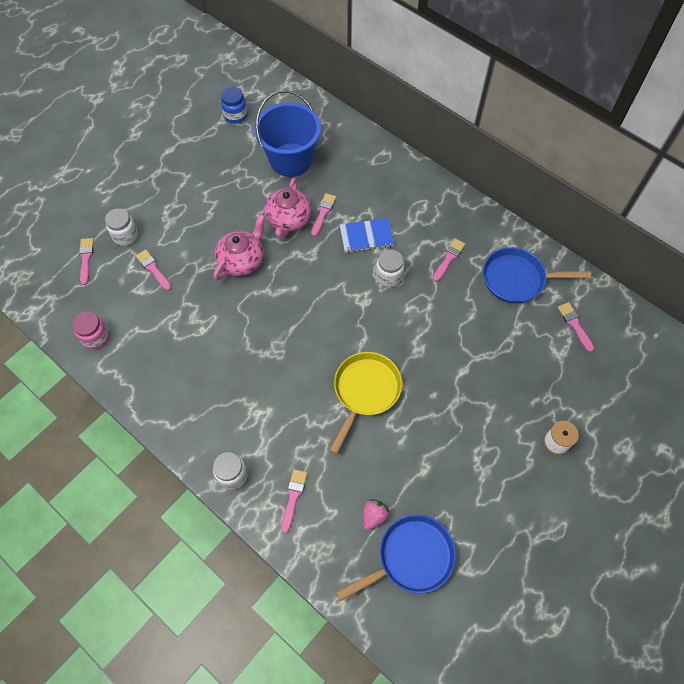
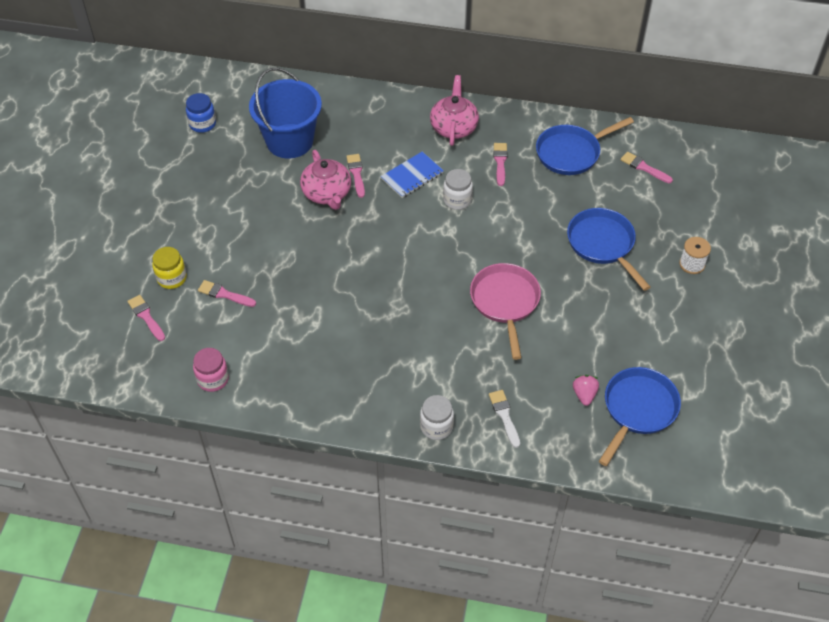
camera: 30 degrees left, 10 degrees down
white jar [105,208,138,246] -> yellow jar [152,247,187,289]
pink teapot [214,214,265,280] -> pink teapot moved to [430,75,479,146]
pink brush [281,469,307,533] -> white brush [489,390,520,448]
yellow pan [330,352,402,454] -> pink pan [470,263,541,360]
none -> blue pan [567,208,650,291]

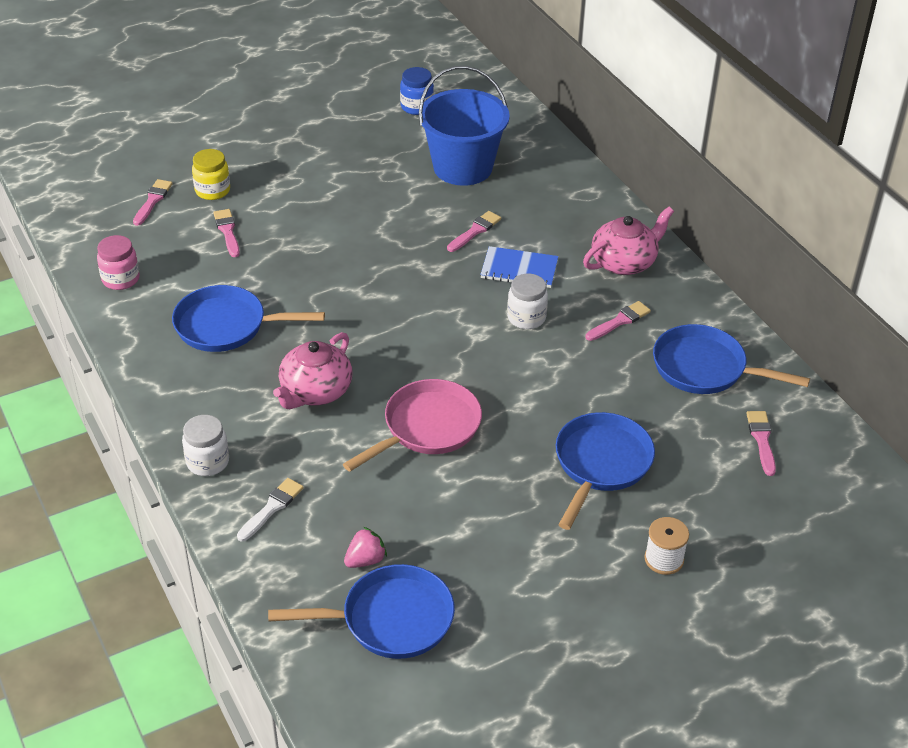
camera: 50 degrees right, 10 degrees down
pink teapot [300,150,351,210] -> pink teapot moved to [273,332,353,409]
none -> blue pan [172,285,325,352]

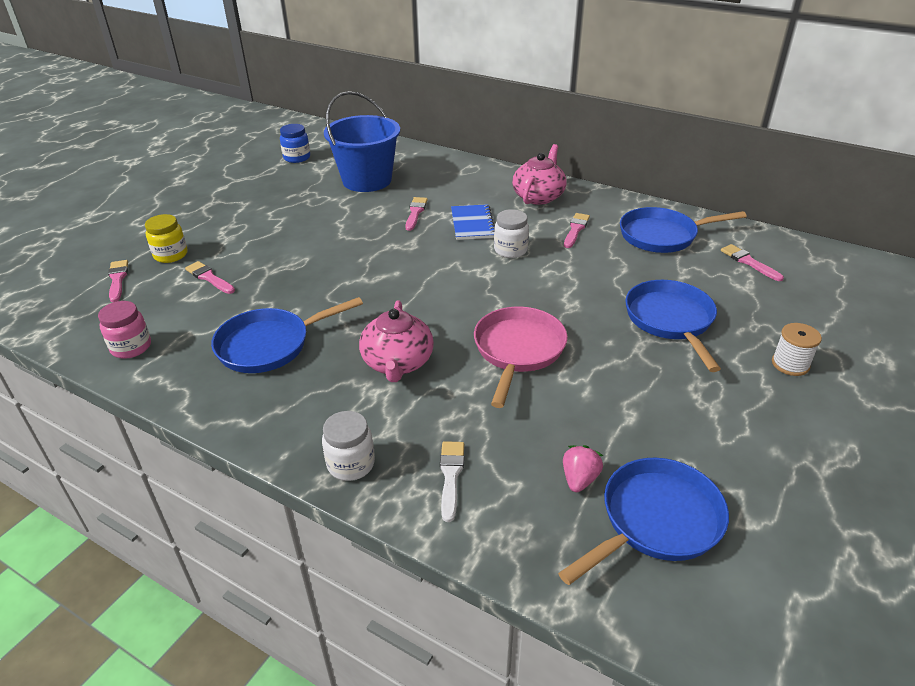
camera: 30 degrees left, 5 degrees down
blue notebook [480,246,559,288] -> blue notebook turned 75 degrees counterclockwise [451,204,495,240]

